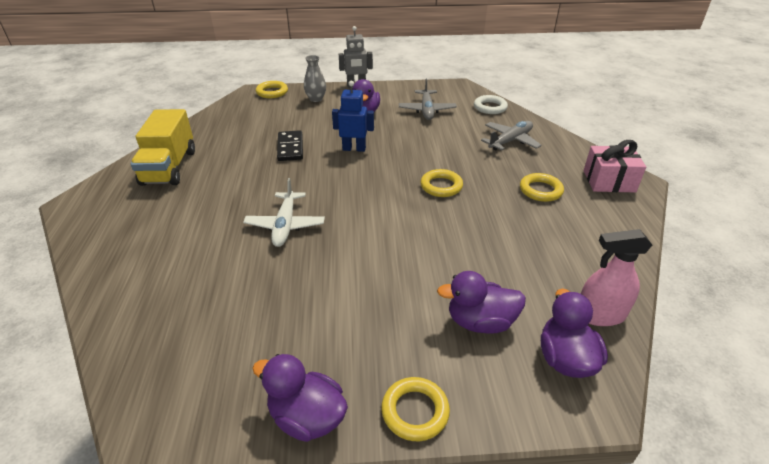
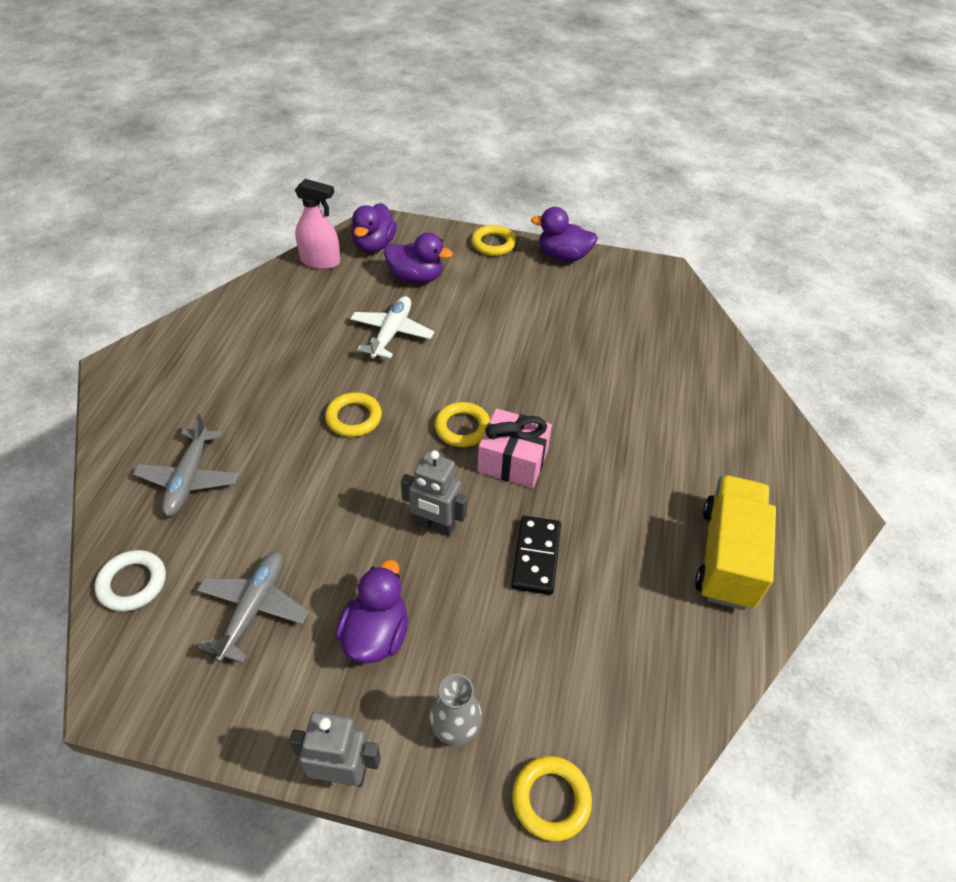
camera: 165 degrees left, 10 degrees up
white plane [243,178,325,247] -> white plane moved to [350,296,434,359]
purple duck [252,354,348,442] -> purple duck turned 150 degrees clockwise [531,207,598,261]
blue robot [332,81,374,152] -> grey robot [401,450,467,537]
grey plane [481,121,542,150] -> grey plane turned 60 degrees counterclockwise [133,414,239,516]
yellow ring [520,173,564,202] -> yellow ring moved to [434,402,490,447]
pink gift [584,140,646,192] -> pink gift moved to [477,408,552,488]

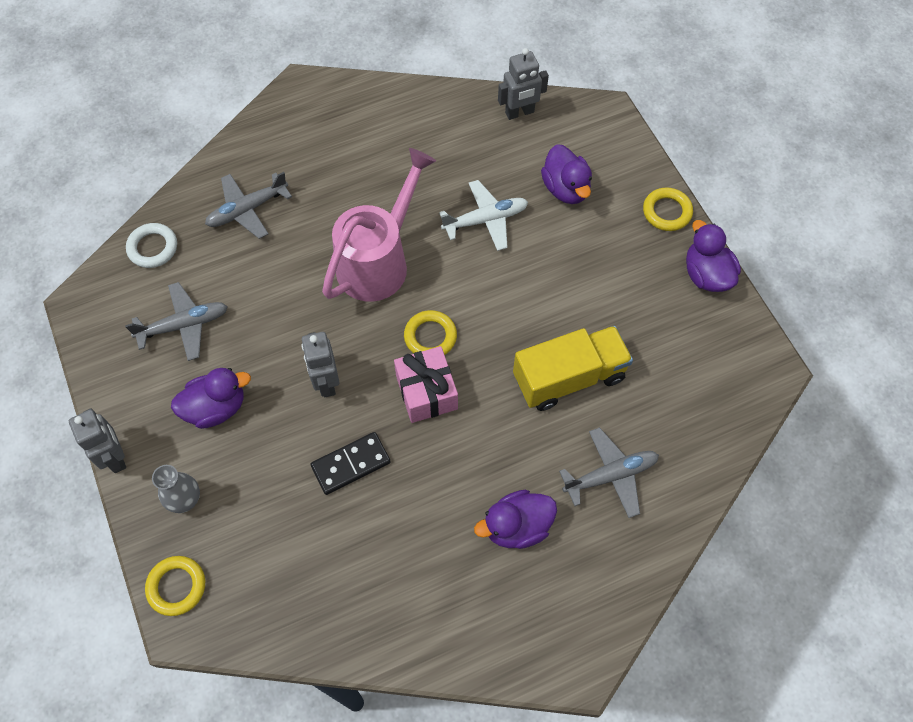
camera: 55 degrees right, 15 degrees up
pink spray bottle [295,179,340,269] -> grey robot [498,48,549,120]
yellow ring [325,392,382,437] -> pink watering can [322,148,436,302]
purple duck [351,203,397,253] -> purple duck moved to [474,490,557,549]
yellow truck [695,475,776,610] -> yellow truck moved to [513,326,633,411]
none -> grey plane [559,427,659,518]

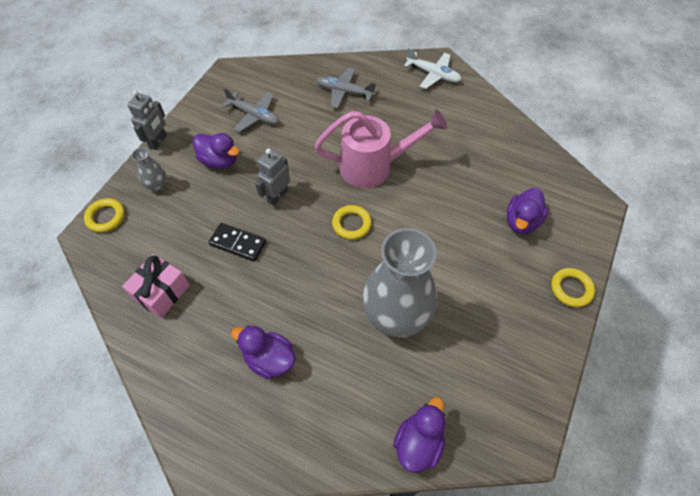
camera: 50 degrees right, 5 degrees down
white ring [126,223,177,268] -> none
pink gift [394,346,458,423] -> pink gift moved to [122,254,190,318]
white plane [439,180,528,251] -> white plane moved to [404,48,461,89]
grey robot [498,48,549,120] -> none
yellow truck [513,326,633,411] -> grey vase [362,228,437,337]
grey plane [559,427,659,518] -> none
purple duck [686,220,741,292] -> purple duck moved to [393,397,445,473]

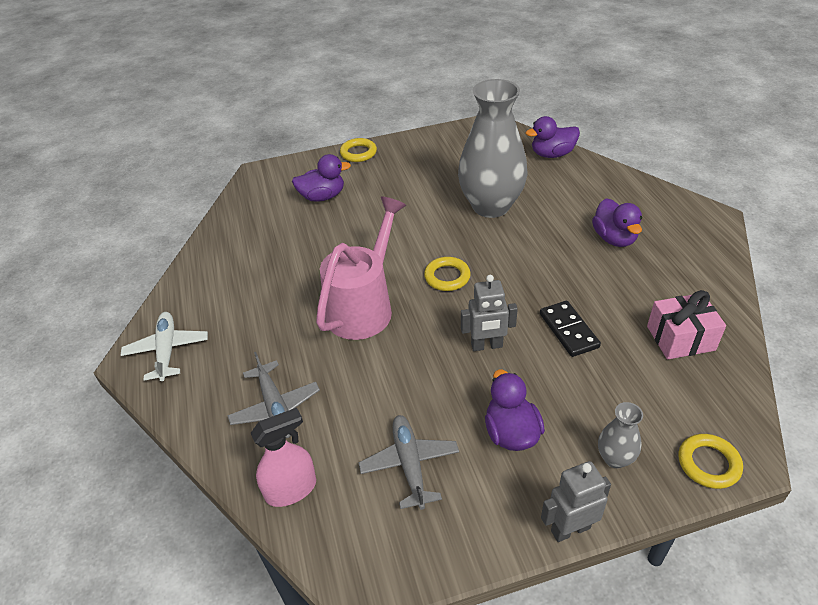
camera: 130 degrees left, 15 degrees down
pink watering can [314,109,447,188] -> pink watering can turned 75 degrees clockwise [316,196,406,340]
none -> pink spray bottle [251,408,316,507]

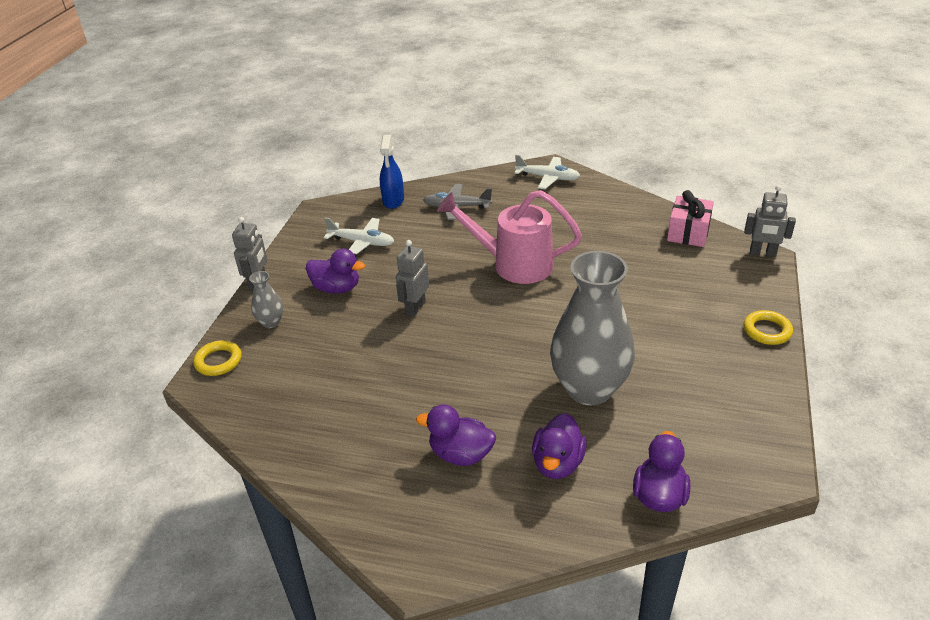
camera: 120 degrees right, 5 degrees down
pink spray bottle [251,408,316,507] -> blue spray bottle [380,135,404,209]
purple duck [292,154,351,202] -> purple duck moved to [532,413,587,479]
pink watering can [316,196,406,340] -> pink watering can turned 135 degrees clockwise [437,190,582,284]
grey plane [359,415,459,510] -> white plane [324,218,394,255]
yellow ring [424,257,471,291] -> none
black domino [540,301,601,357] -> none
pink gift [647,290,726,359] -> pink gift moved to [667,190,714,247]
none -> grey robot [744,185,796,257]

